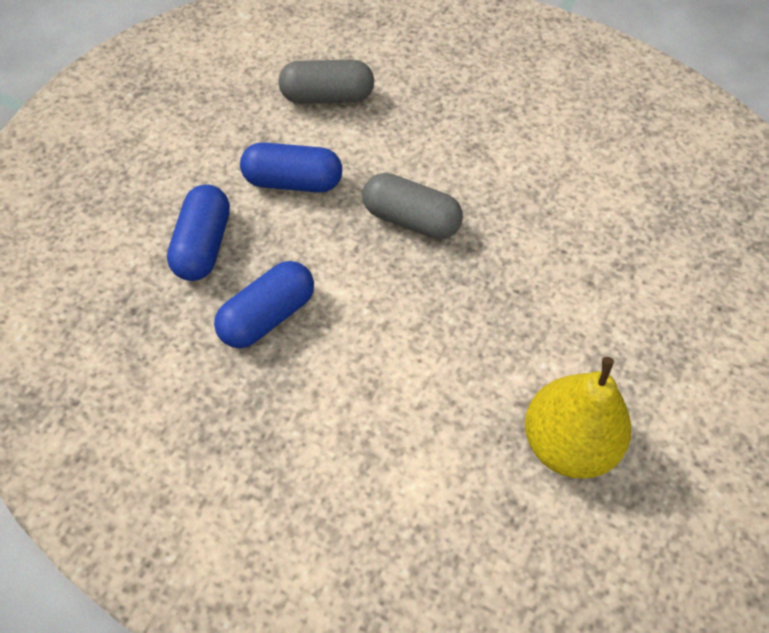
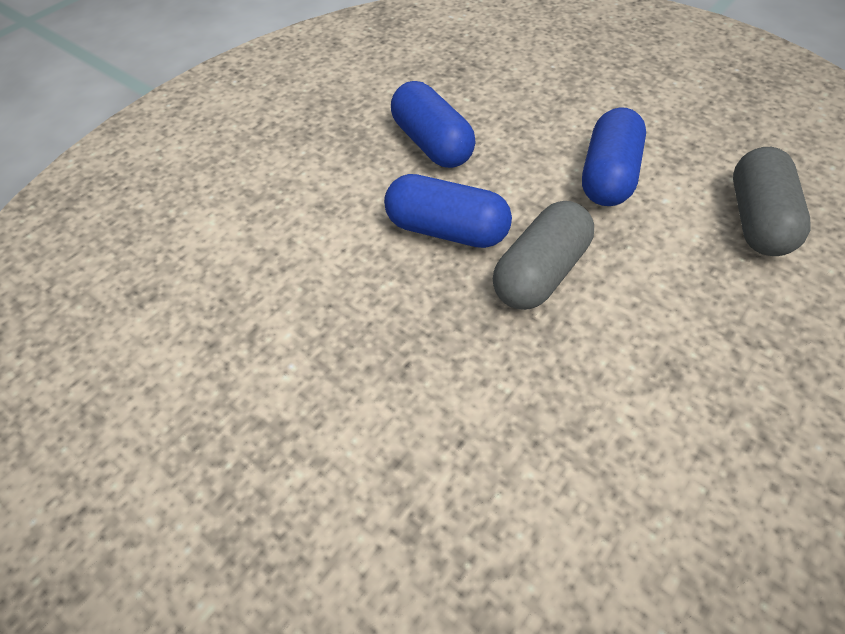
camera: 105 degrees right, 5 degrees down
blue capsule [167,185,230,281] -> blue capsule moved to [384,174,512,248]
yellow pear [525,357,631,478] -> none

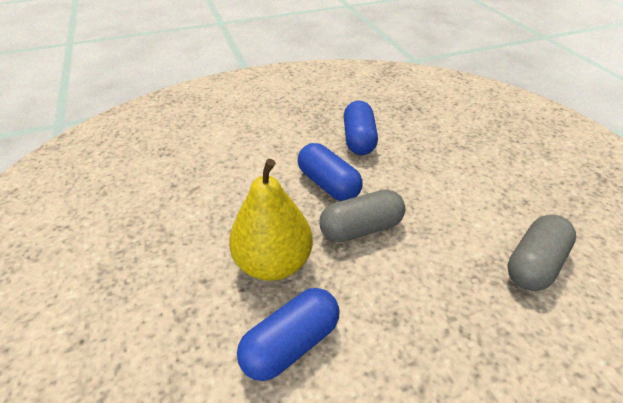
camera: 30 degrees right, 10 degrees down
blue capsule [582,107,646,206] -> blue capsule moved to [237,288,339,381]
none -> yellow pear [229,159,313,281]

